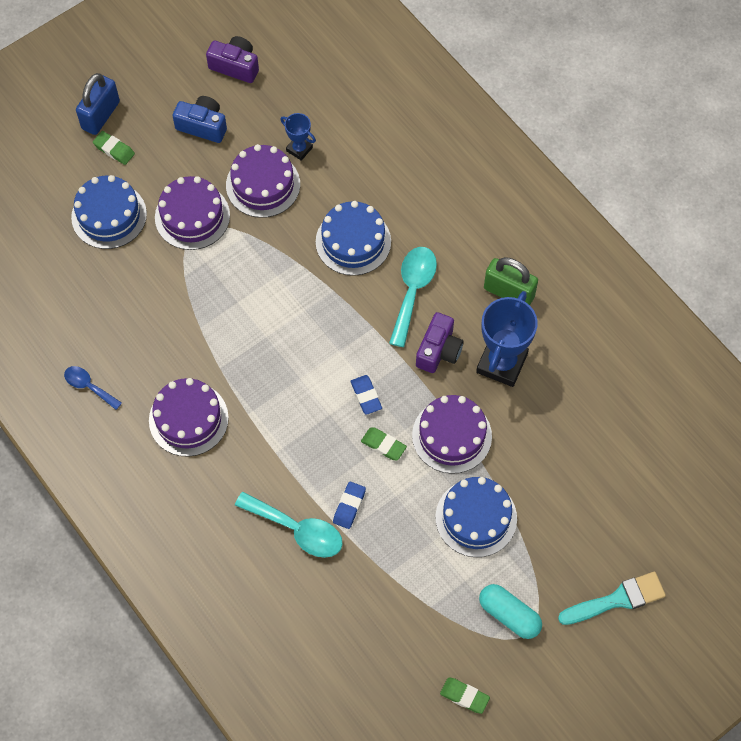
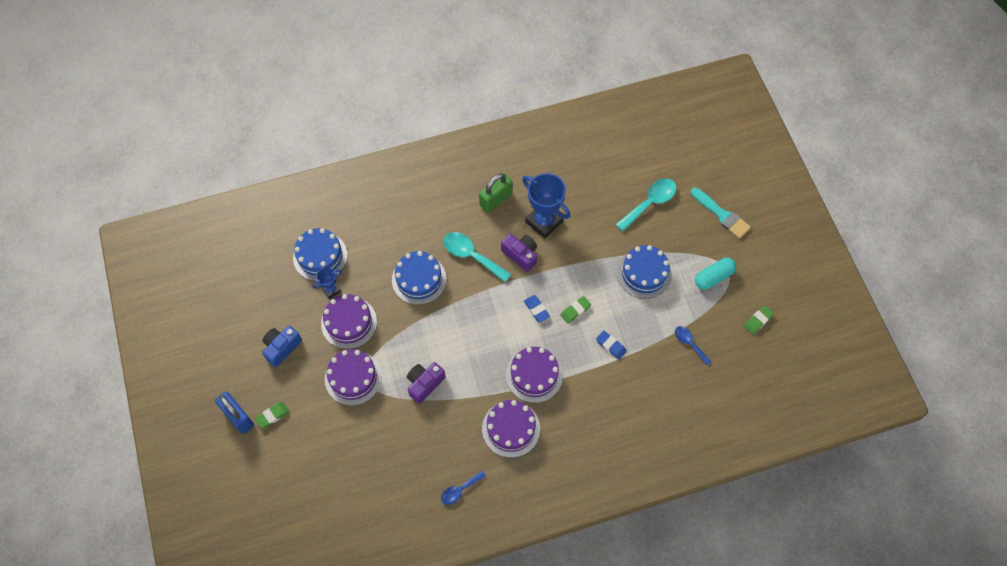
camera: 70 degrees left, 0 degrees up
blue cake [71,175,147,249] -> blue cake moved to [293,228,347,281]
purple camera [206,36,259,83] -> purple camera moved to [407,362,445,404]
turquoise spoon [235,492,343,558] -> turquoise spoon moved to [616,178,677,231]
blue eraser [351,375,382,415] -> blue eraser turned 60 degrees clockwise [524,295,550,323]
purple cake [412,395,492,474] -> purple cake moved to [506,347,563,403]
turquoise brush [558,572,666,625] -> turquoise brush turned 135 degrees clockwise [691,188,751,239]
none -> blue spoon [675,326,711,366]

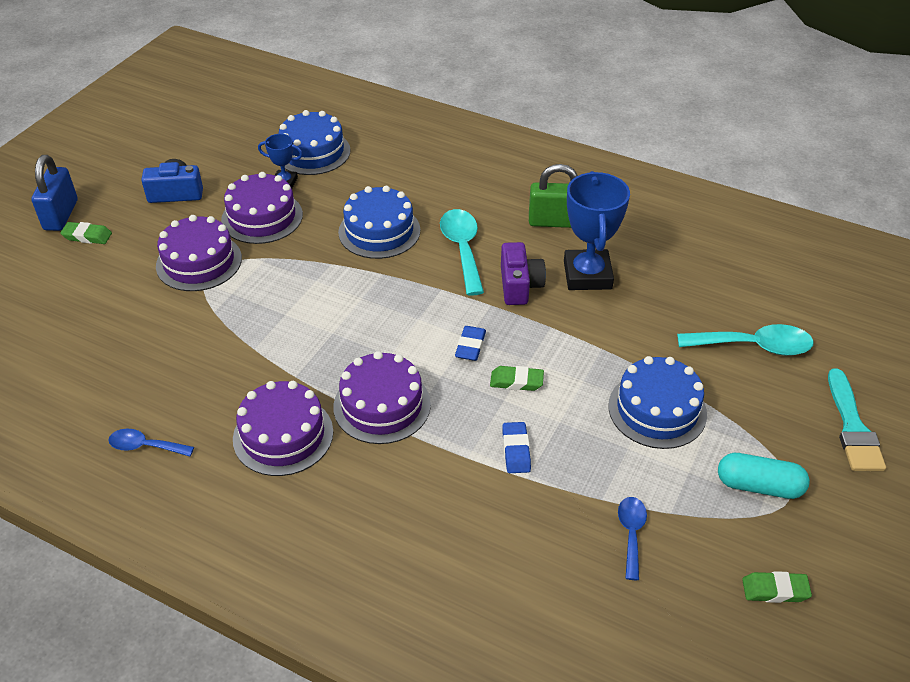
camera: 45 degrees right, 20 degrees down
purple camera [407,362,445,404] -> none

